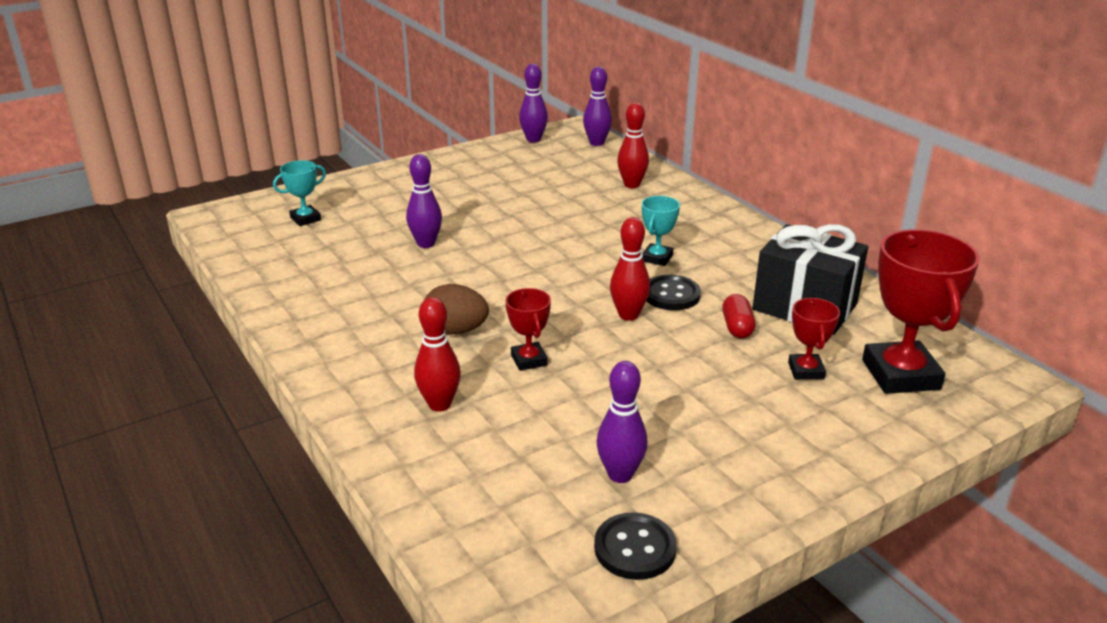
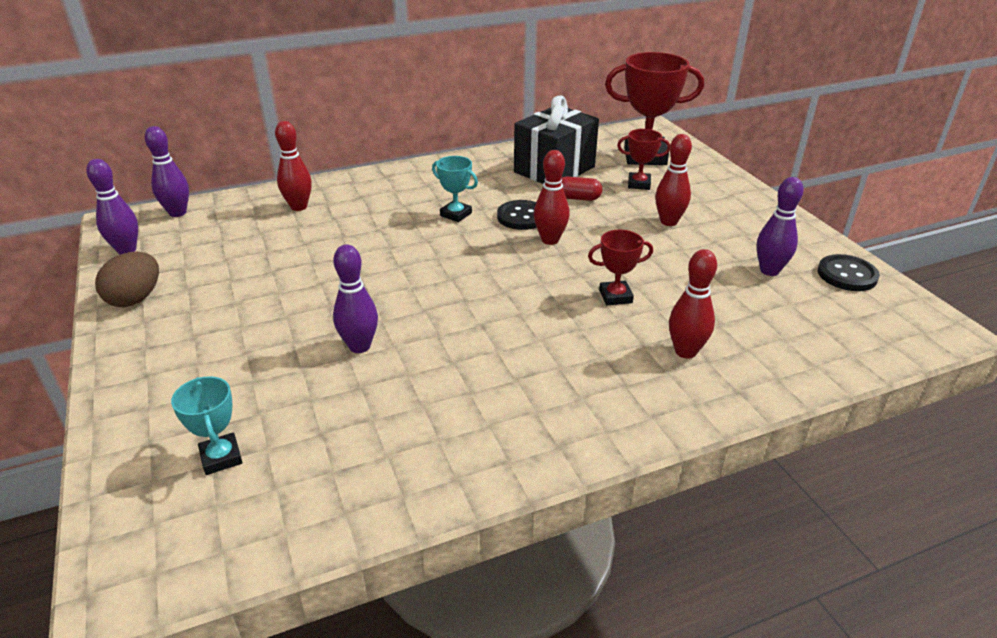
camera: 80 degrees left, 5 degrees up
brown egg [425,284,489,335] -> brown egg moved to [95,252,159,307]
none -> red bowling pin [655,134,692,226]

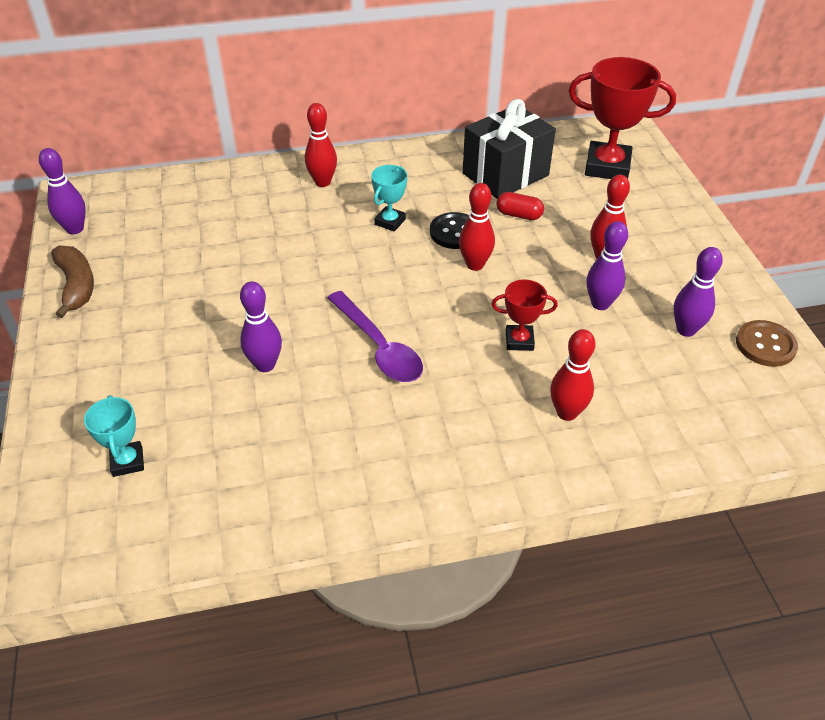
camera: 10 degrees right, 10 degrees up
brown egg [95,252,159,307] -> brown banana [51,246,94,318]
purple bowling pin [145,126,189,217] -> purple bowling pin moved to [586,221,628,310]
red bowling pin [275,121,312,211] -> red bowling pin moved to [305,103,337,187]
turquoise trophy [432,156,478,222] -> turquoise trophy turned 75 degrees clockwise [371,165,407,231]
red trophy [617,129,670,190] -> none
black button [818,254,880,291] -> brown button [736,320,798,367]
none -> purple spoon [328,291,423,382]

